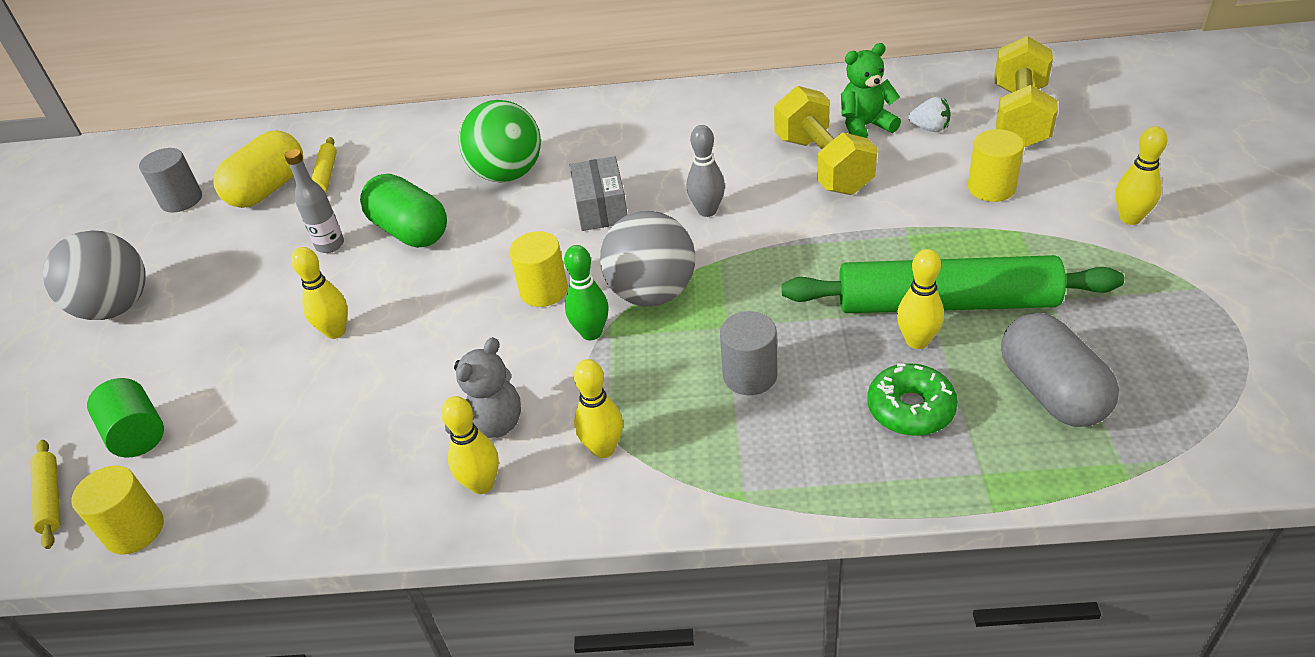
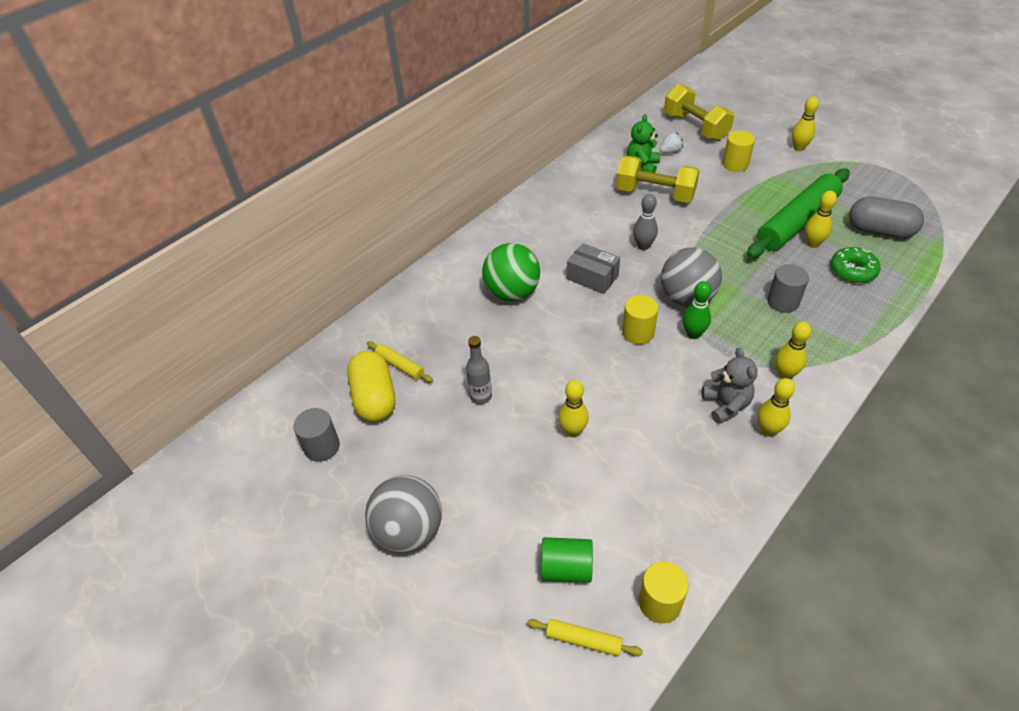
camera: 50 degrees left, 5 degrees up
green capsule [360,174,447,248] -> none

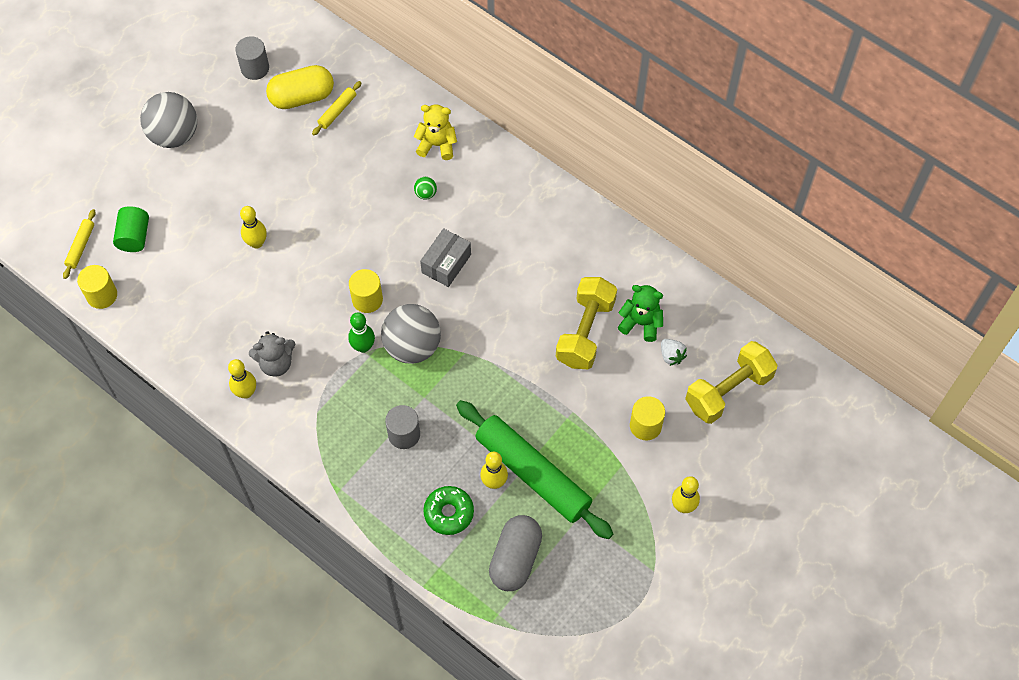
camera: 85 degrees right, 15 degrees up
grey bottle [466,336,492,404] -> none
green ball [482,243,540,302] -> green ball [414,177,437,200], size x0.41
grey bowling pin [633,194,658,250] -> none
yellow bowling pin [775,321,812,379] -> none
none -> yellow teddy bear [414,105,457,160]

